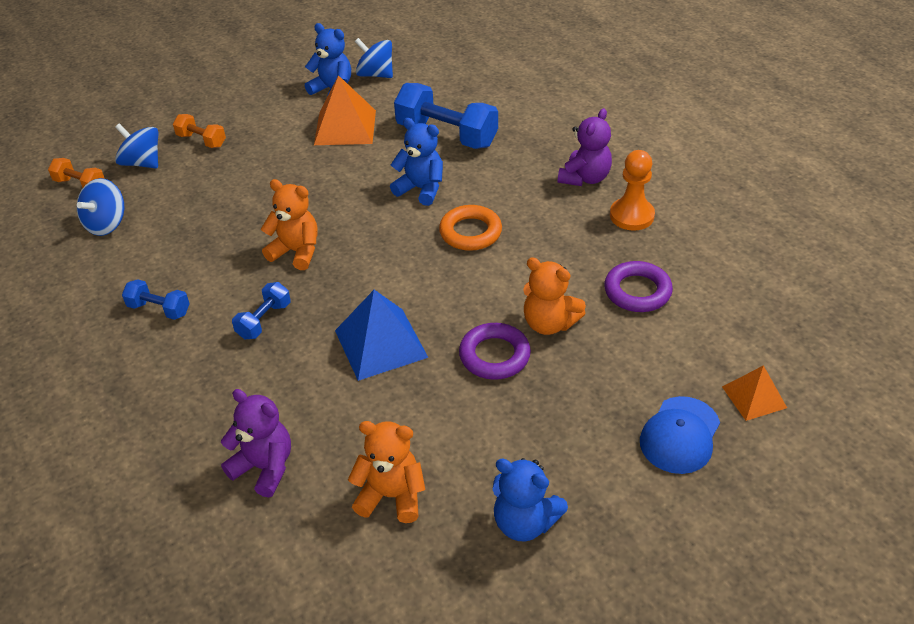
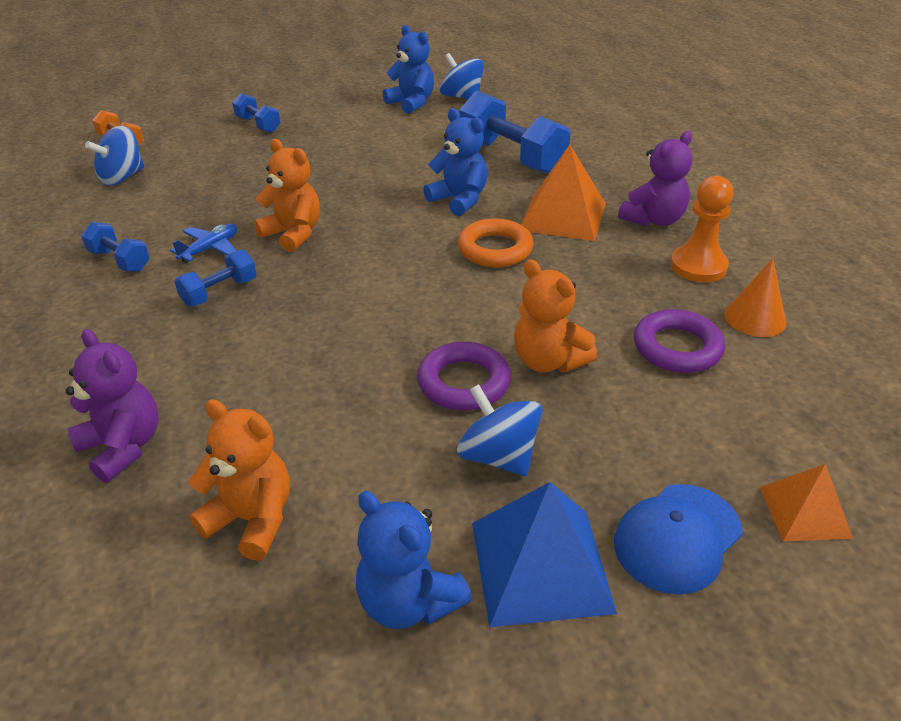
camera: 15 degrees right, 5 degrees down
blue spinning top [115,123,158,168] -> blue spinning top moved to [457,384,543,476]
orange dumbbell [173,114,226,148] -> blue dumbbell [232,93,281,133]
orange pyramid [314,75,376,145] -> orange pyramid moved to [521,145,606,241]
blue pyramid [335,290,428,381] -> blue pyramid moved to [472,482,617,627]
none -> blue plane [170,224,237,263]
none -> orange cone [725,259,786,337]

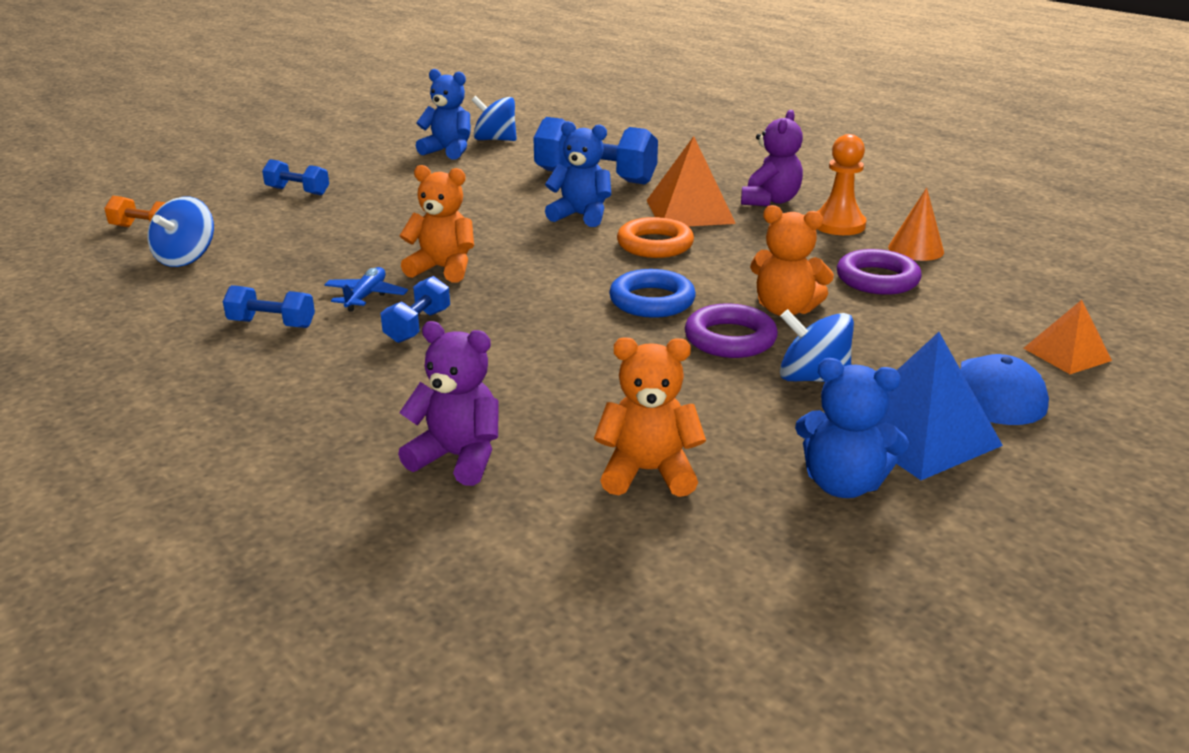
camera: 25 degrees left, 10 degrees down
none -> blue ring [609,269,696,318]

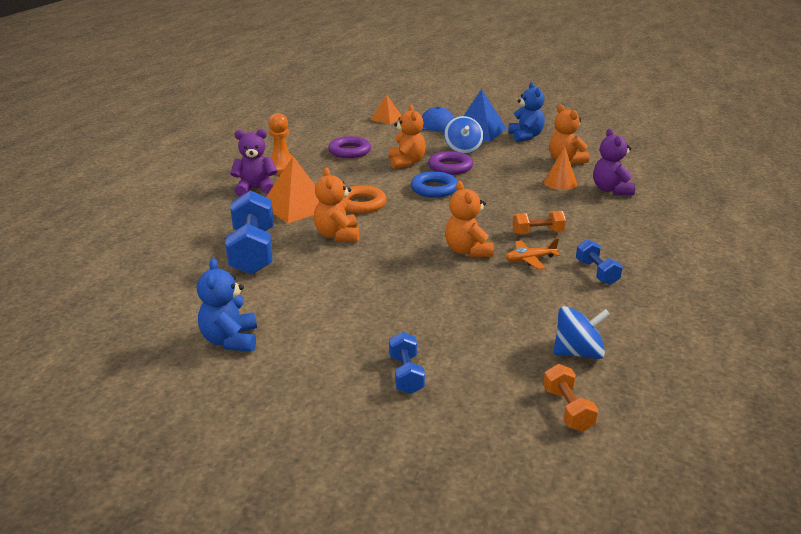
camera: 120 degrees left, 0 degrees up
blue plane [324,267,408,312] -> orange plane [506,238,560,270]
blue dumbbell [380,276,450,343] -> orange dumbbell [513,211,566,235]
blue spinning top [472,96,517,141] -> none
blue teddy bear [545,121,611,227] -> orange teddy bear [314,167,359,242]
orange cone [888,188,944,261] -> orange cone moved to [544,146,577,190]

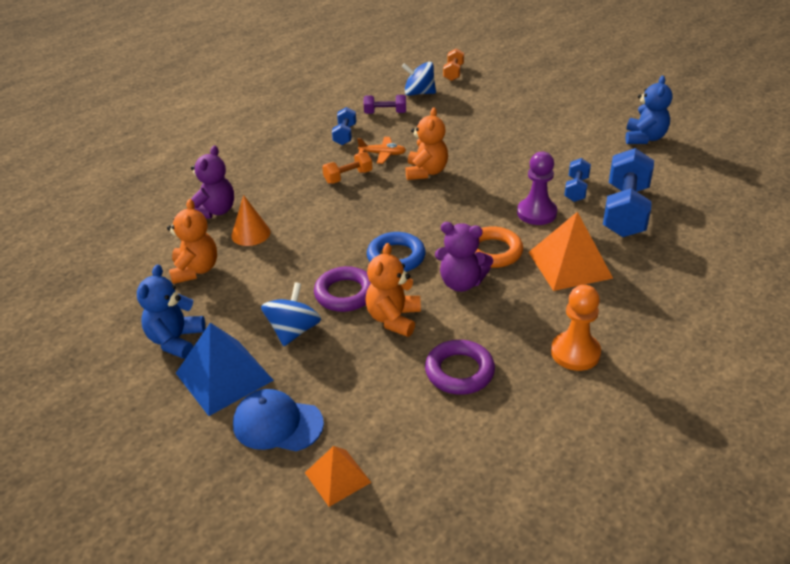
camera: 155 degrees left, 10 degrees up
purple teddy bear [230,129,277,197] -> purple teddy bear moved to [435,222,493,292]
orange teddy bear [314,167,359,242] -> purple pawn [517,152,557,225]
blue dumbbell [389,332,425,394] -> blue dumbbell moved to [564,158,591,202]
orange dumbbell [513,211,566,235] -> orange dumbbell turned 45 degrees counterclockwise [322,152,373,184]
none -> purple dumbbell [364,95,406,114]

